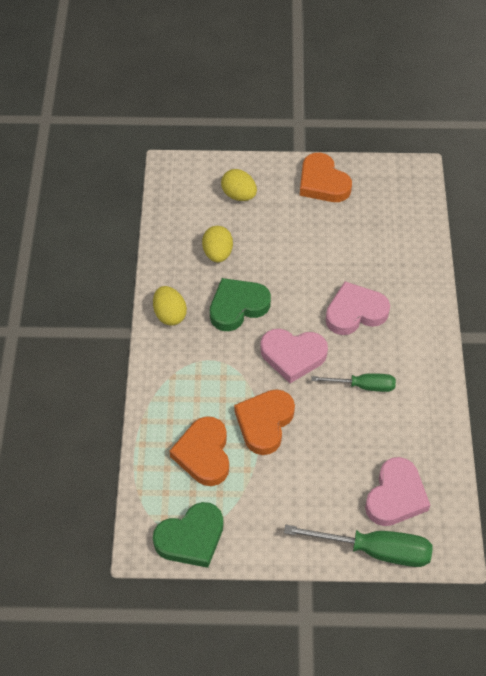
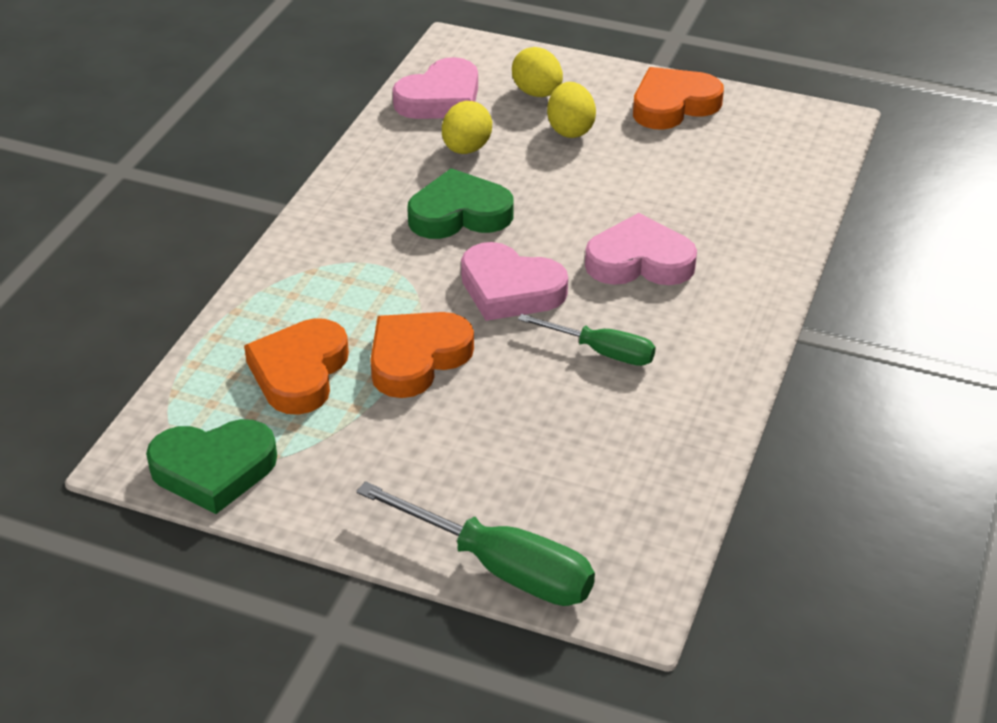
camera: 20 degrees right, 15 degrees down
yellow egg [153,286,187,326] -> yellow egg moved to [547,82,596,138]
orange heart [300,153,352,202] -> orange heart turned 75 degrees clockwise [633,67,724,130]
pink heart [365,457,430,526] -> pink heart moved to [392,57,478,119]

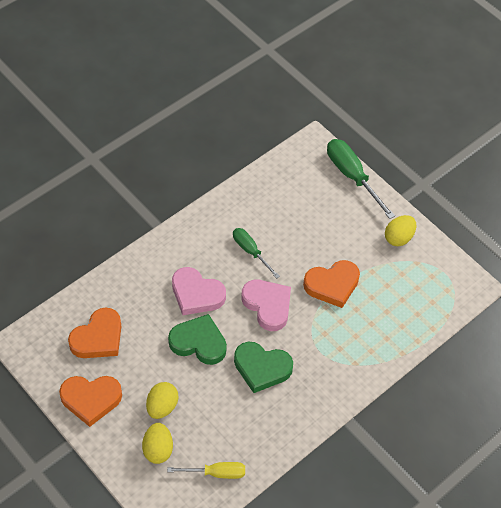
camera: 155 degrees left, 15 degrees up
green heart [146,419,277,514] -> green heart moved to [168,314,227,365]
orange heart [244,318,349,415] -> orange heart moved to [68,308,121,358]
pink heart [392,57,478,119] -> yellow screwdriver [167,462,245,479]
yellow egg [442,101,492,154] -> yellow egg moved to [385,215,416,246]

